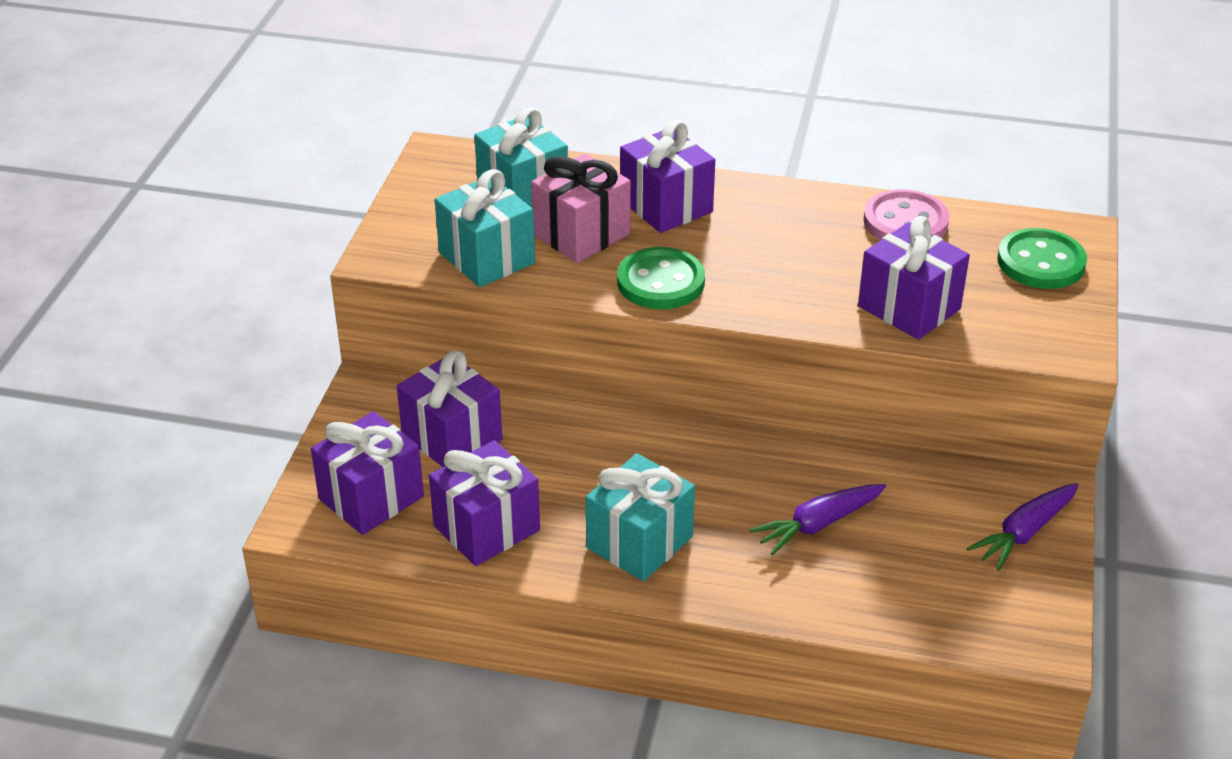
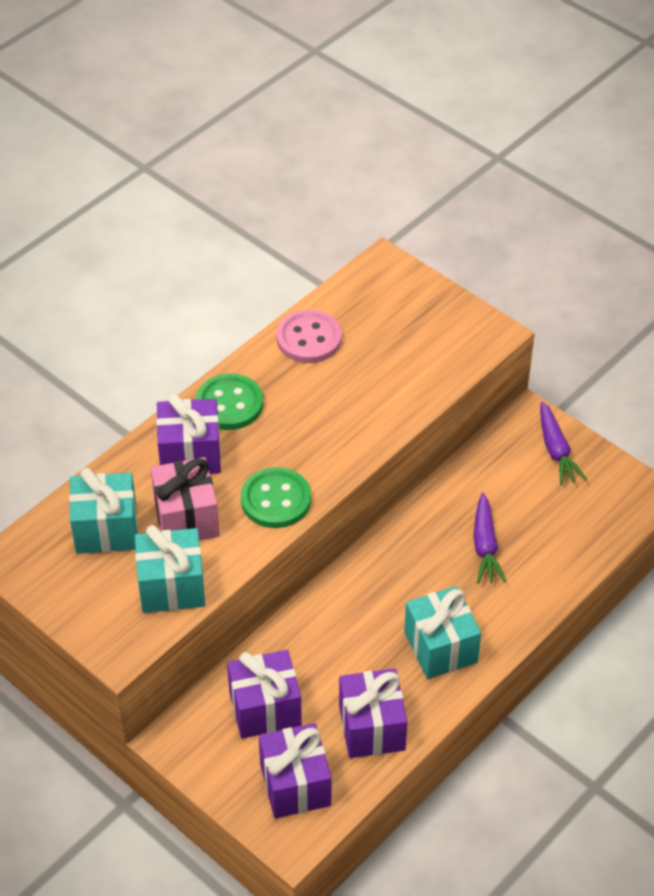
camera: 60 degrees left, 10 degrees up
purple gift [858,216,970,339] -> none
green button [997,228,1087,289] -> green button moved to [196,373,263,430]

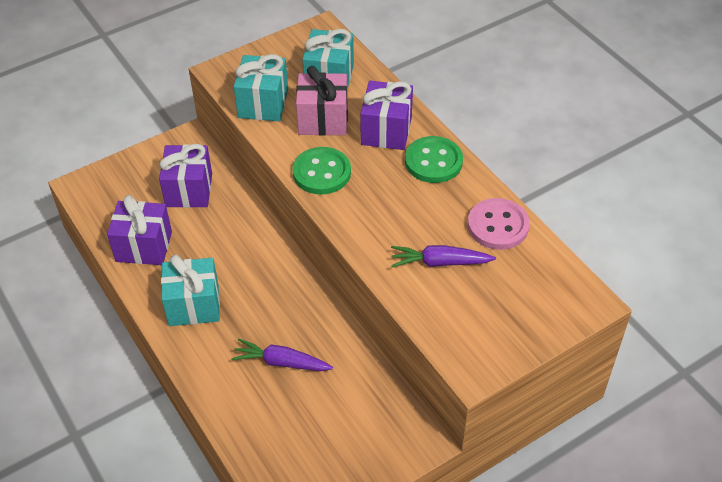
camera: 105 degrees right, 0 degrees up
purple gift [259,723,331,819] -> none
purple carrot [540,402,587,485] -> purple carrot moved to [391,245,496,267]

